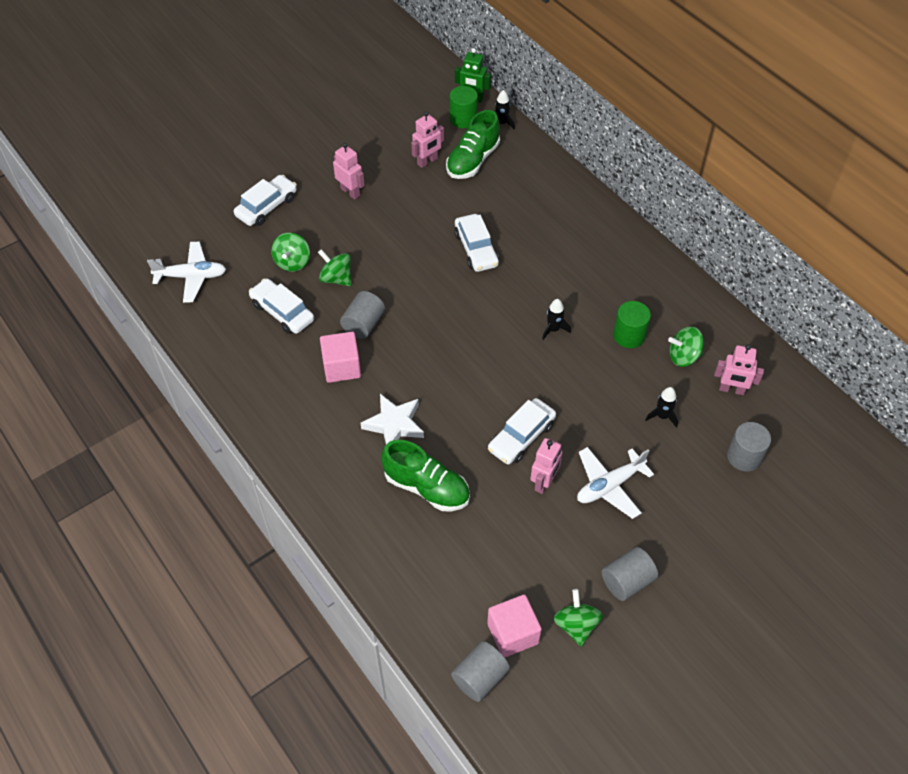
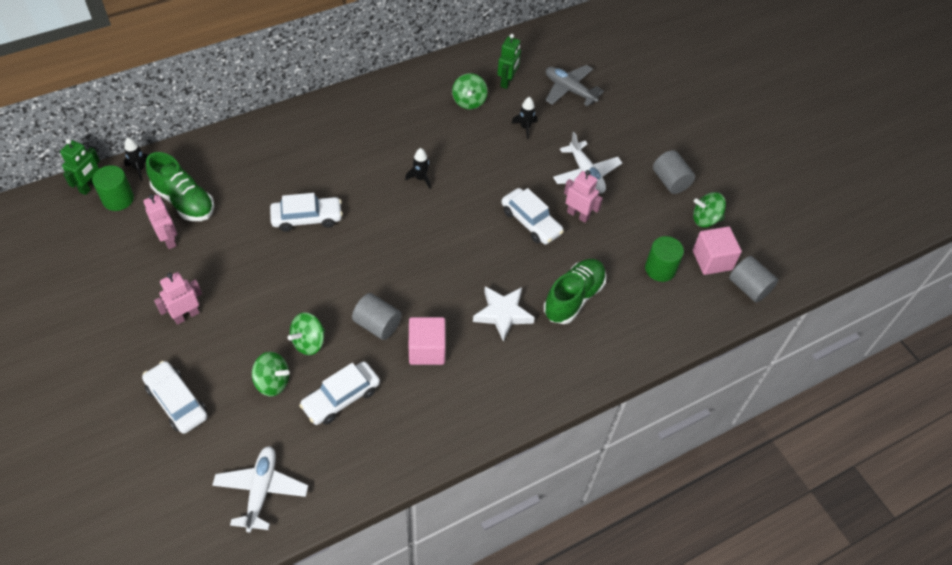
camera: 85 degrees left, 0 degrees up
green cylinder [613,301,651,348] -> green cylinder moved to [645,236,684,282]
pink robot [714,344,764,395] -> green robot [497,34,521,89]
grey cylinder [727,422,771,472] -> grey plane [545,65,604,107]

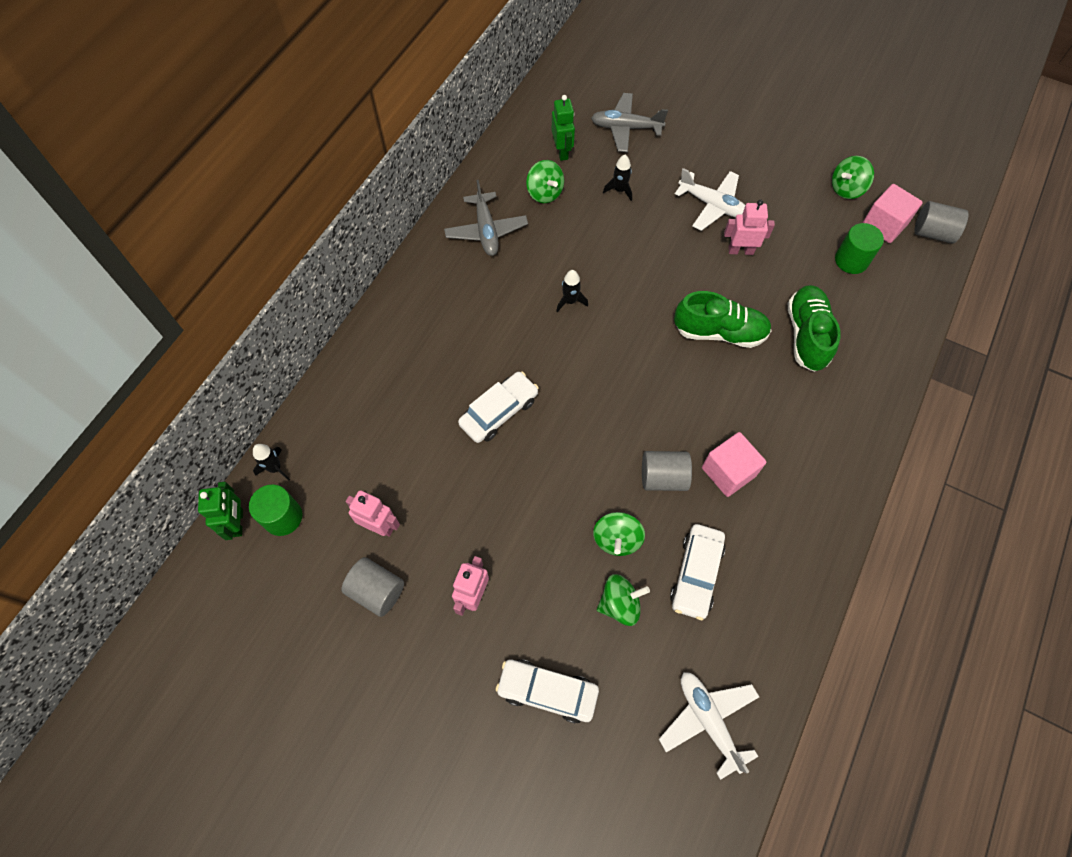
camera: 30 degrees left, 10 degrees up
green shoe [146,152,214,221] -> green shoe moved to [674,291,772,348]
white star [473,286,535,342] -> none
white car [502,188,564,244] -> none
grey cylinder [653,150,695,194] -> grey cylinder moved to [341,557,404,617]
none -> grey plane [444,180,528,256]

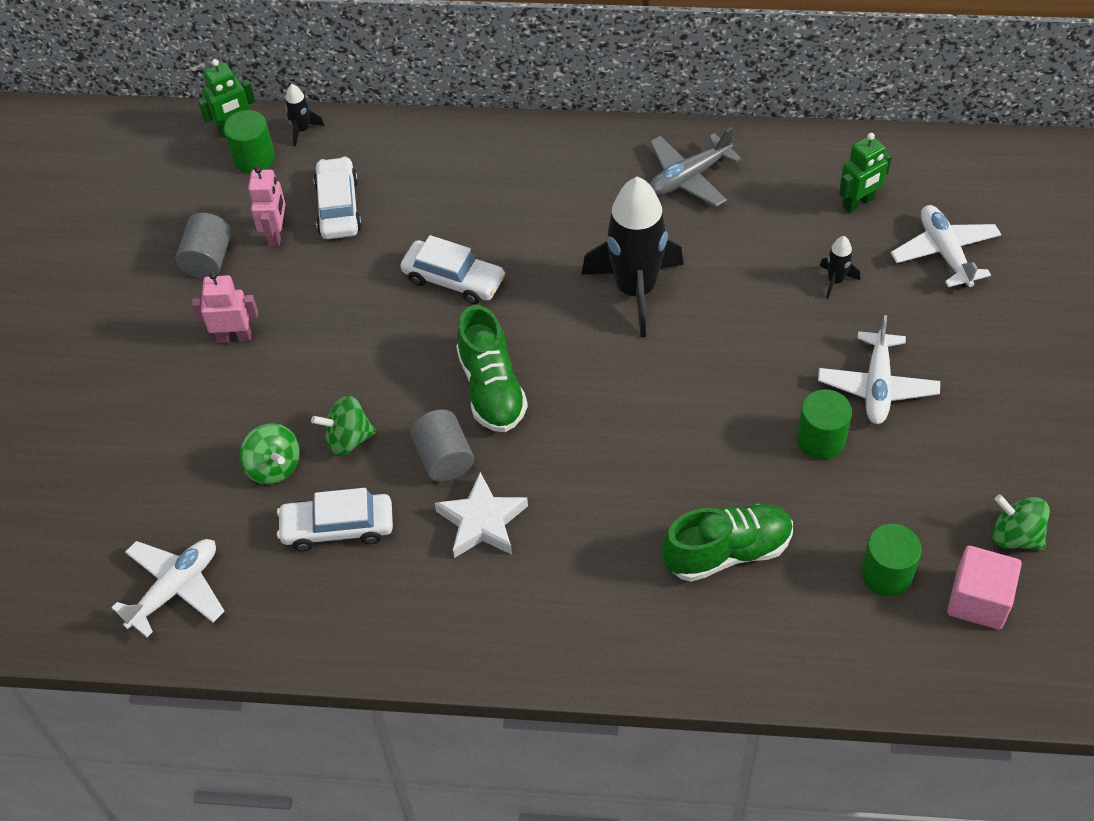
camera: 70 degrees right, 10 degrees down
white car [496,659,599,723] -> white car moved to [313,156,362,239]
green spinning top [526,160,564,203] -> none
black rocket [556,270,588,312] -> black rocket [581,176,684,337], size x2.41
grey plane [591,93,668,152] -> white plane [891,205,1001,288]
green shoe [674,291,772,348] -> green shoe moved to [456,305,528,432]
pink cube [702,432,766,497] -> white star [435,472,528,558]
pink robot [724,199,775,255] -> green cylinder [797,389,852,460]
grey cylinder [915,201,969,243] -> none

